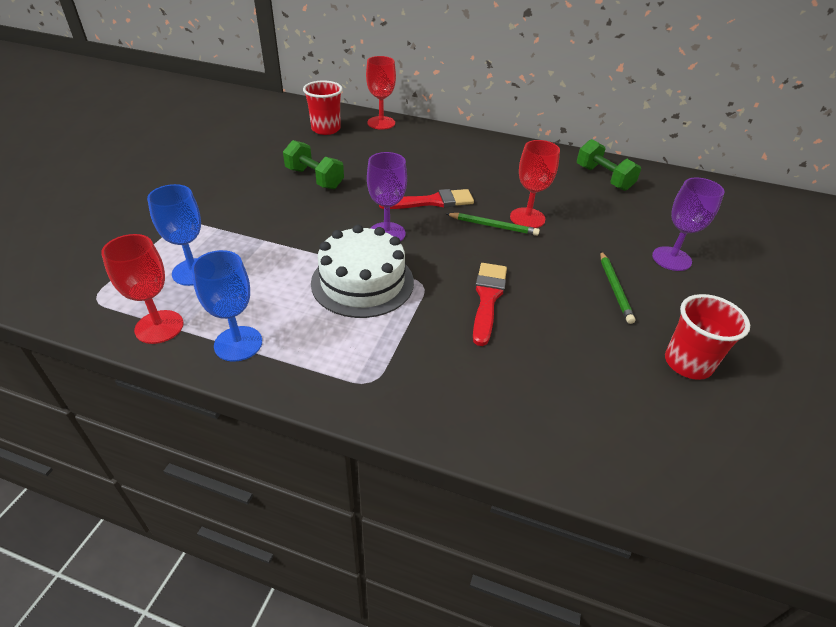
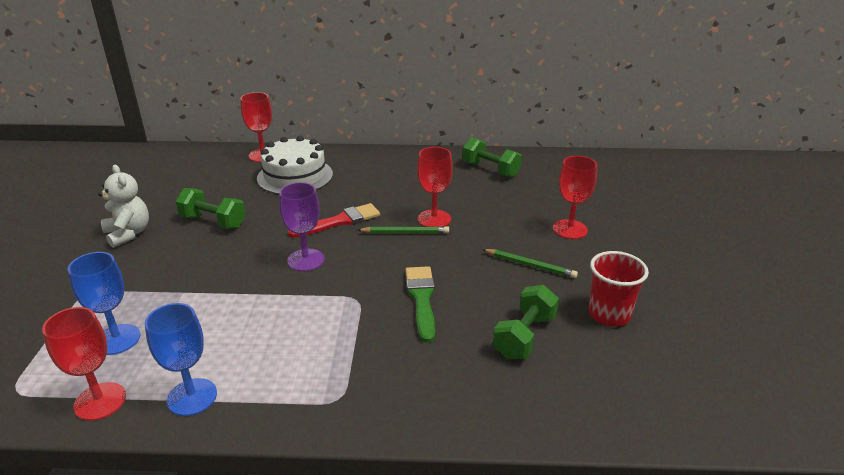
camera: 15 degrees left, 10 degrees down
red cup [303,80,343,135] -> none
white cake [311,225,414,318] -> white cake moved to [257,136,333,194]
red brush [473,263,507,346] -> green brush [405,266,435,343]
green pencil [600,251,635,324] -> green pencil turned 45 degrees counterclockwise [482,249,578,278]
purple goblet [652,178,724,271] -> red goblet [553,156,597,239]
none -> white teddy bear [98,165,149,248]
none -> green dumbbell [493,285,559,359]

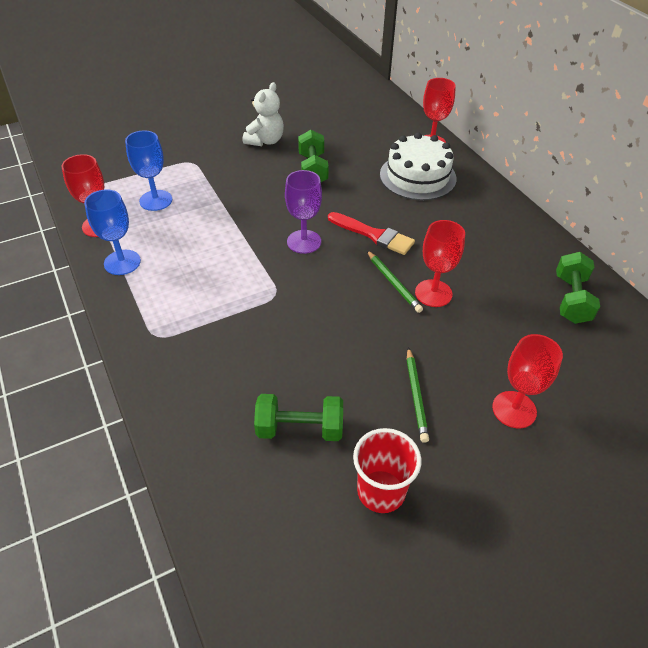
camera: 60 degrees right, 15 degrees up
green brush [405,266,435,343] -> none

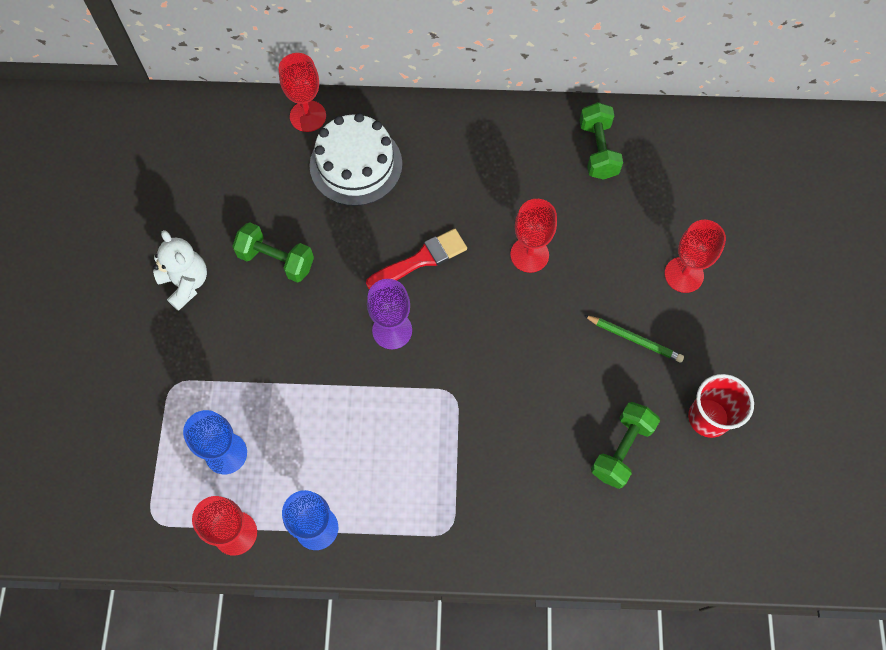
camera: 60 degrees left, 20 degrees up
green pencil [367,251,423,313] -> none
green dumbbell [556,252,600,324] -> green dumbbell turned 45 degrees clockwise [579,102,623,180]

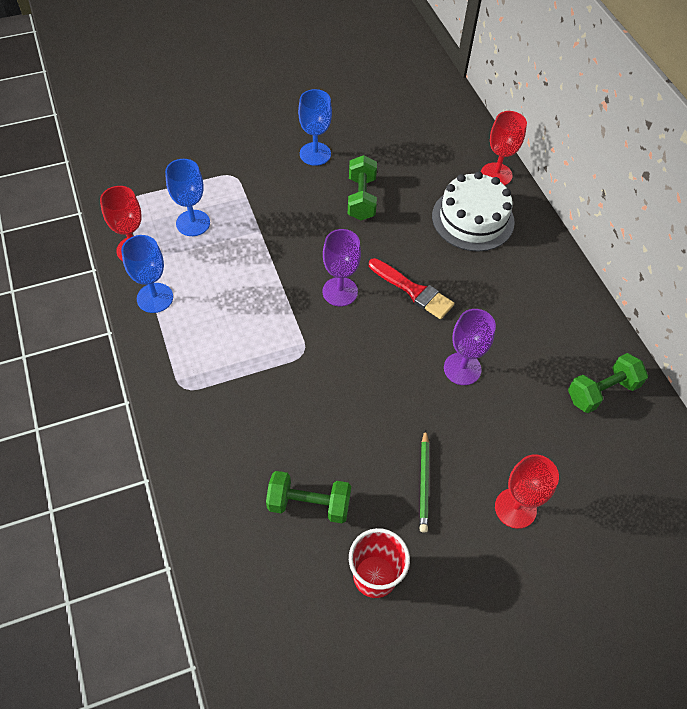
camera: 65 degrees right, 10 degrees down
white teddy bear [153,230,207,311] -> blue goblet [298,89,332,166]
red goblet [510,199,557,273] -> purple goblet [444,309,496,385]

